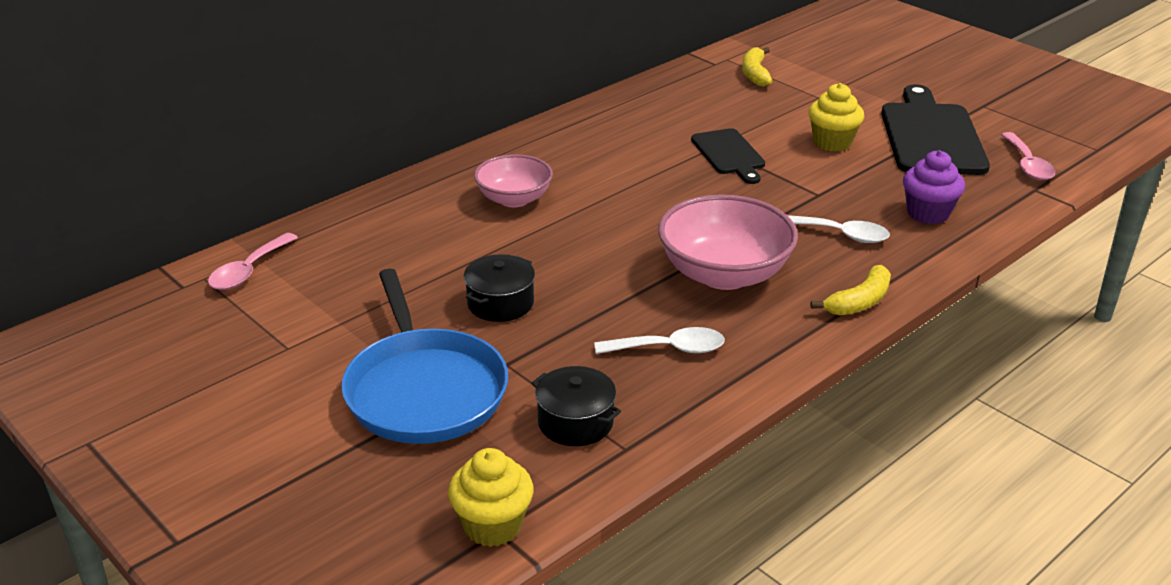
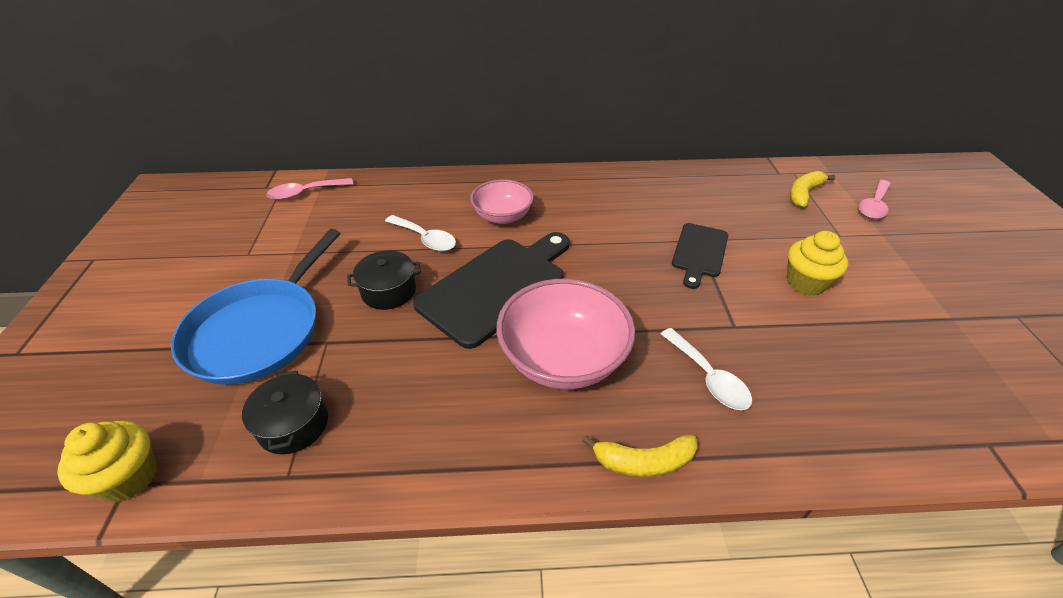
camera: 40 degrees right, 10 degrees up
white spoon [594,327,725,354] -> white spoon moved to [385,215,456,251]
black cutting board [881,84,990,175] -> black cutting board moved to [413,232,570,349]
purple cupcake [903,150,965,224] -> none
pink spoon [1001,132,1055,180] -> pink spoon moved to [859,180,891,219]

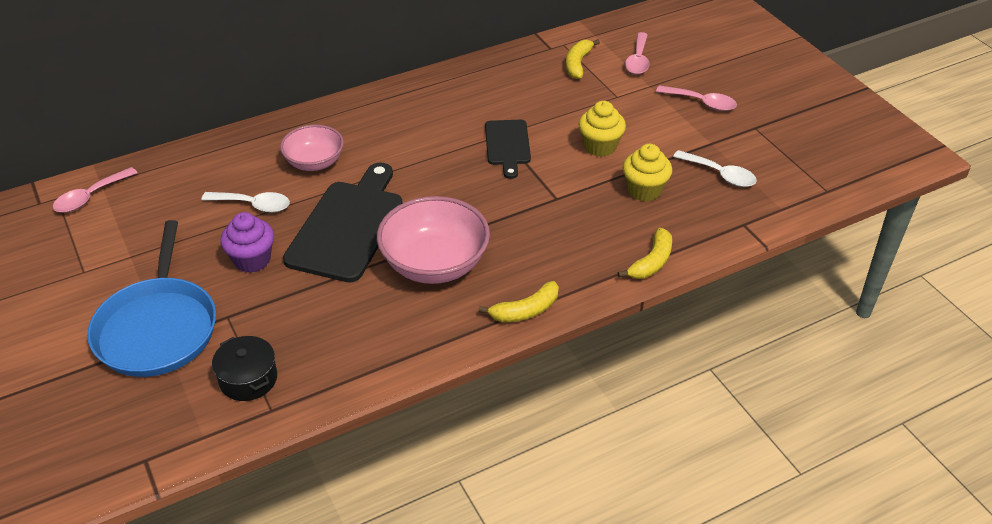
camera: 25 degrees left, 0 degrees up
yellow cupcake [57,420,157,502] -> yellow cupcake moved to [623,144,672,202]
black pot [347,251,421,310] -> purple cupcake [220,212,274,273]
white spoon [661,328,752,410] -> white spoon moved to [673,150,757,187]
none -> yellow banana [618,228,672,279]
none -> pink spoon [656,85,737,111]

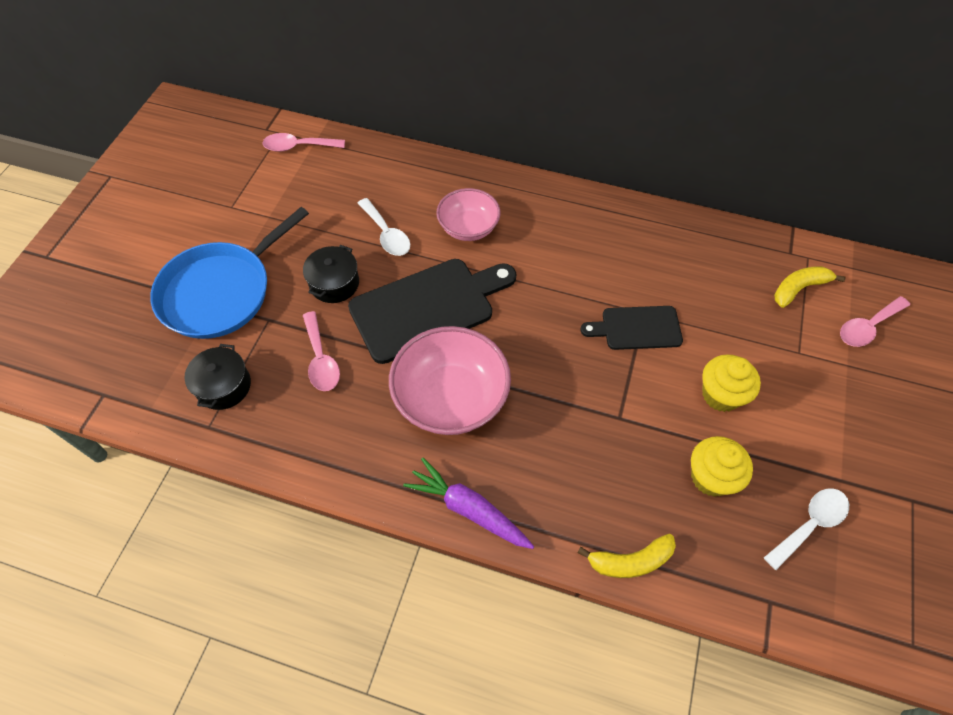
camera: 45 degrees right, 15 degrees up
purple cupcake [220,212,274,273] -> black pot [303,245,359,303]
yellow banana [478,281,559,322] -> purple carrot [403,458,534,549]
black cutting board [485,120,531,179] -> black cutting board turned 45 degrees clockwise [580,306,683,350]
pink spoon [656,85,737,111] -> pink spoon moved to [303,311,340,391]
white spoon [673,150,757,187] -> white spoon turned 120 degrees counterclockwise [764,488,849,570]

